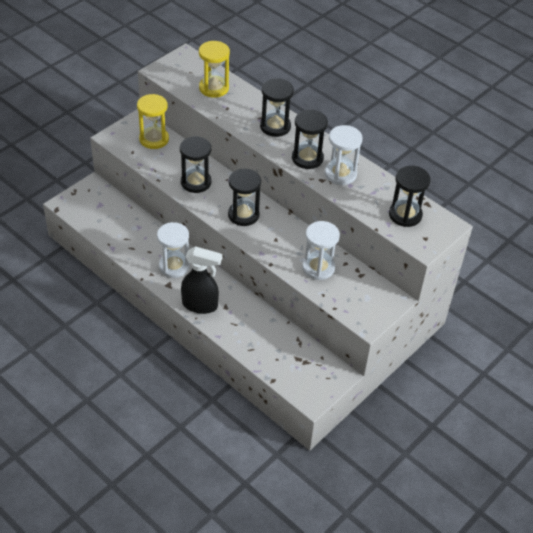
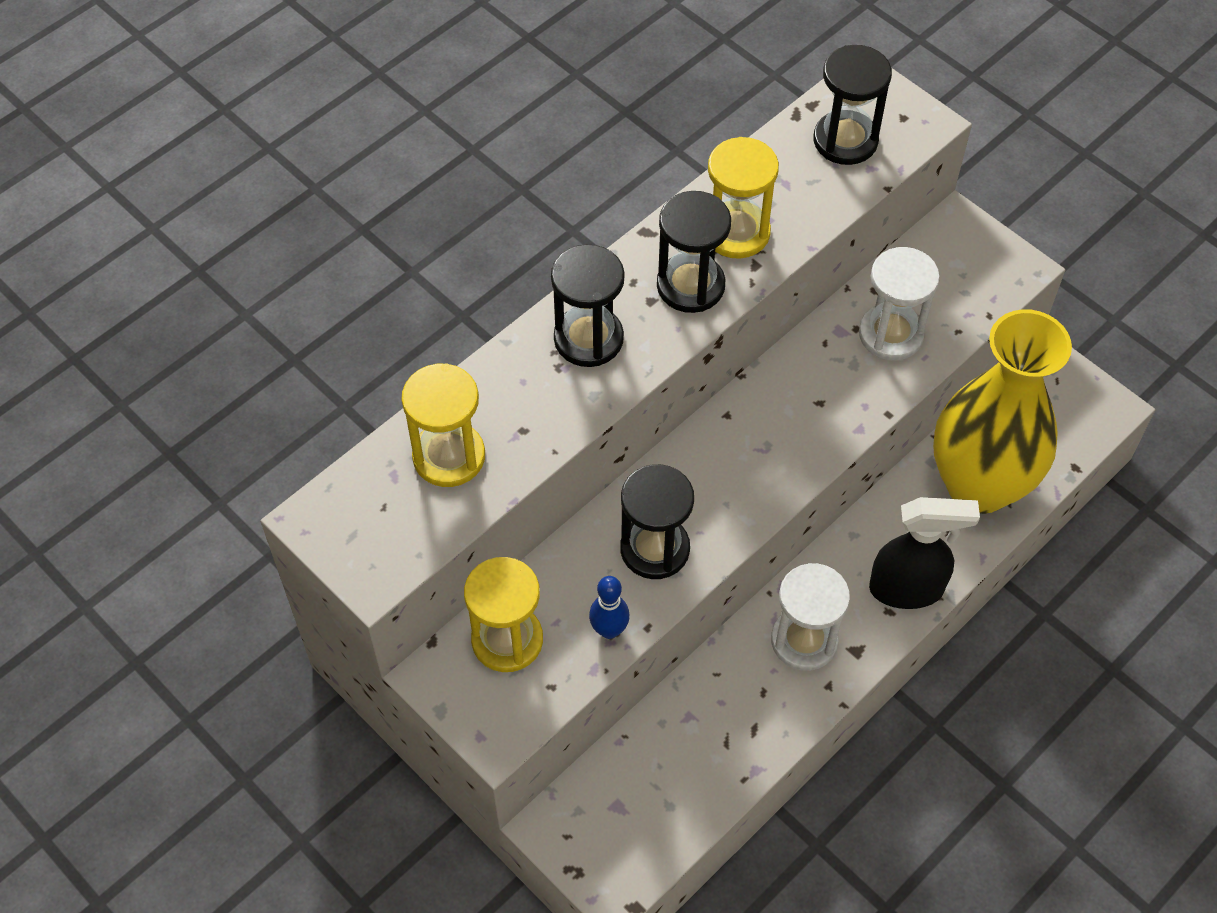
camera: 85 degrees left, 10 degrees up
black spray bottle [181,246,223,314] -> black spray bottle turned 75 degrees clockwise [869,497,980,609]
black hourglass [228,169,261,226] -> none
white hourglass [325,125,362,185] -> yellow hourglass [708,137,779,259]
none -> blue bowling pin [589,576,630,639]
none -> yellow vase [933,309,1072,514]

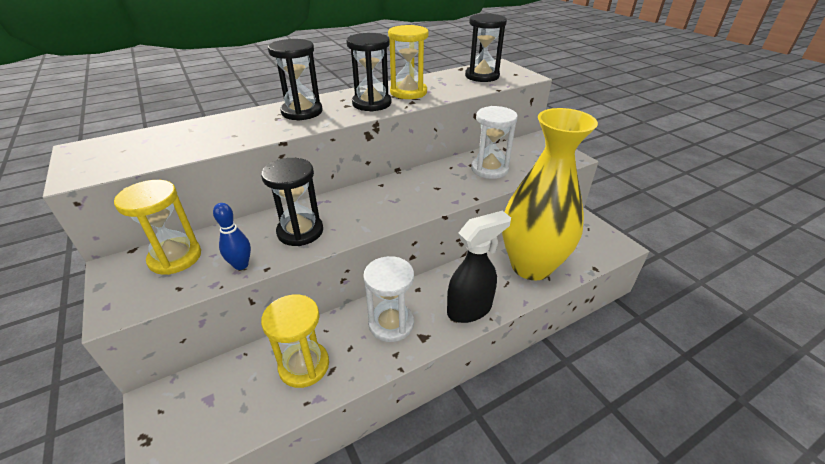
camera: 15 degrees right, 20 degrees down
yellow hourglass [401,363,485,487] -> yellow hourglass moved to [261,295,329,388]
black spray bottle [869,497,980,609] -> black spray bottle turned 45 degrees counterclockwise [447,211,511,323]

